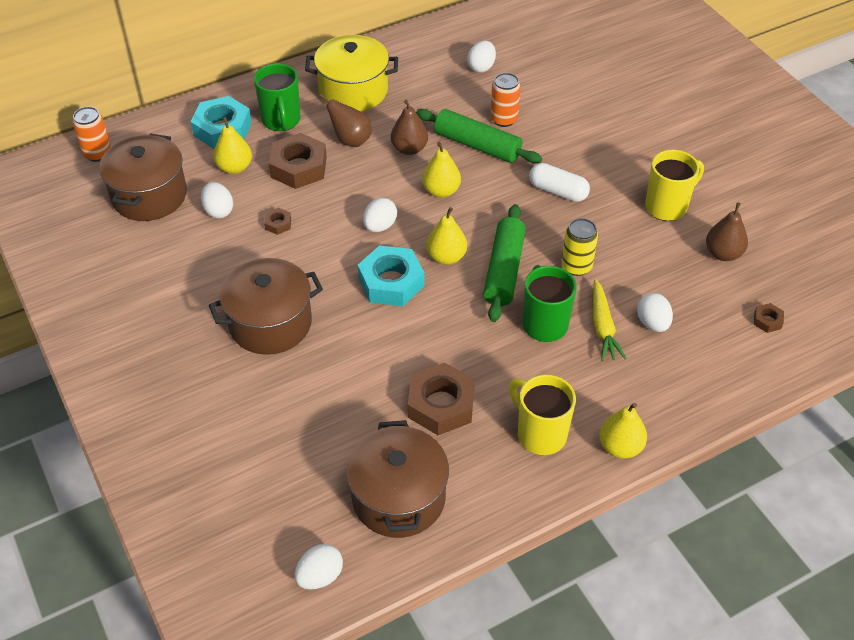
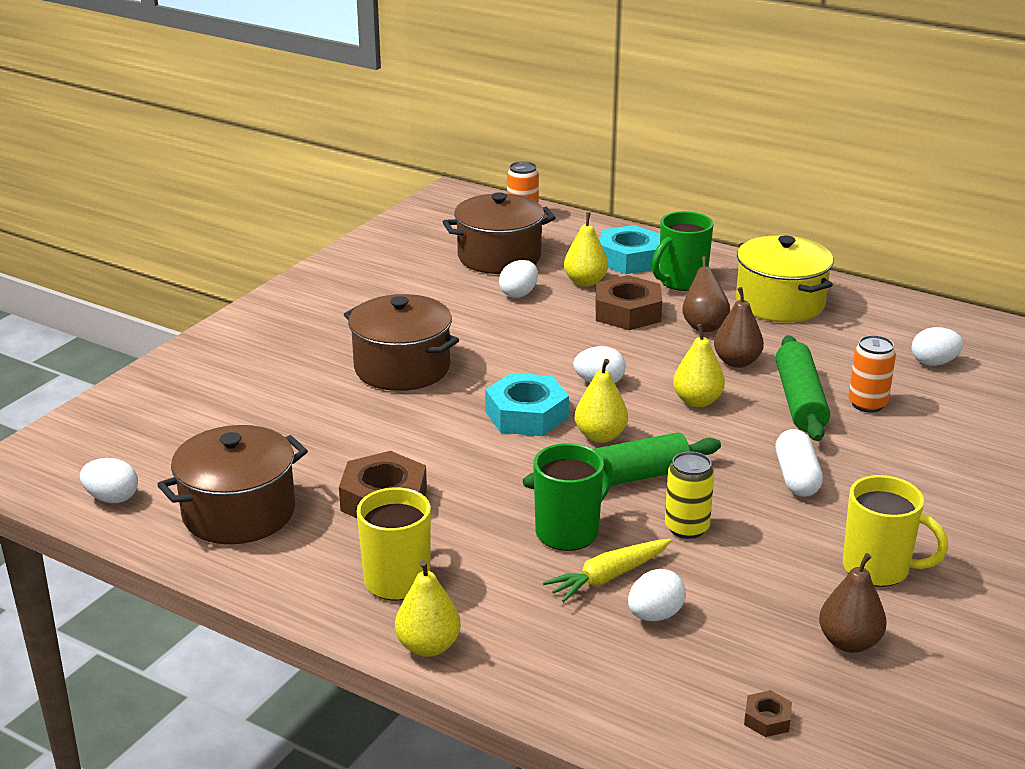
camera: 60 degrees right, 20 degrees down
brown nut [264,208,291,235] -> none

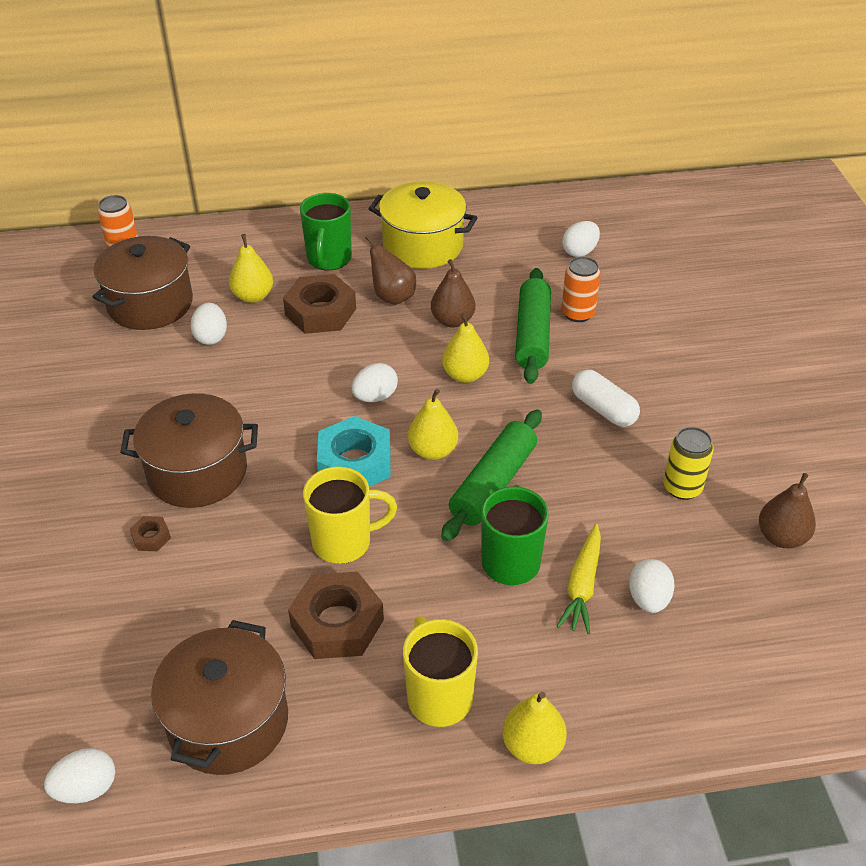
camera: 40 degrees left, 15 degrees up
turquoise nut [599,225,660,274] -> none
yellow can [665,451,714,539] -> yellow can moved to [664,427,714,500]
brown nut [744,690,792,737] -> brown nut moved to [130,516,171,551]
green rolling pin [776,335,830,441] -> green rolling pin turned 45 degrees clockwise [515,268,551,384]
yellow mug [843,475,948,587] -> yellow mug moved to [303,466,397,564]

